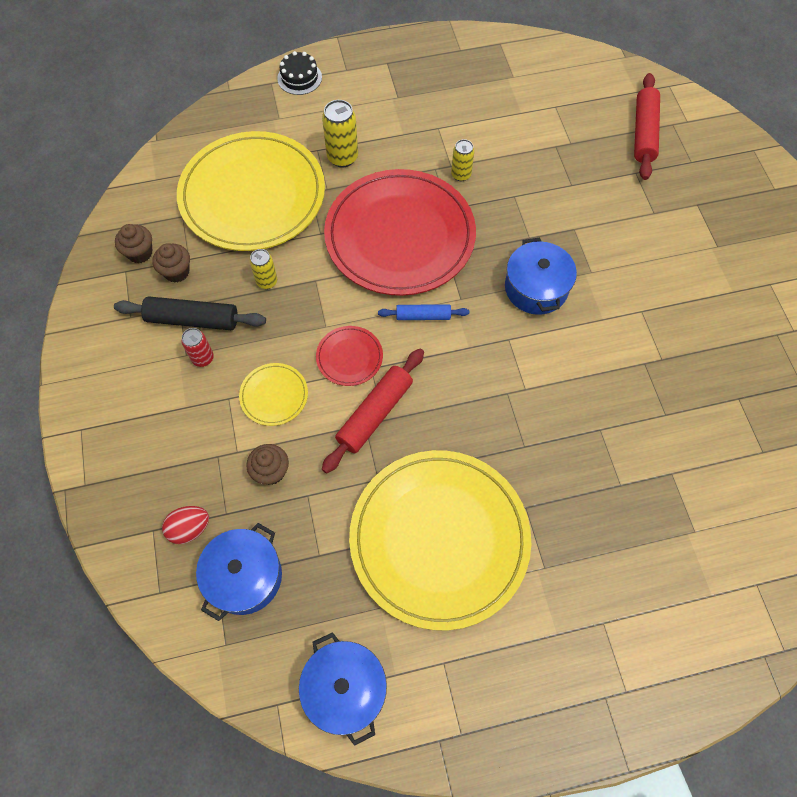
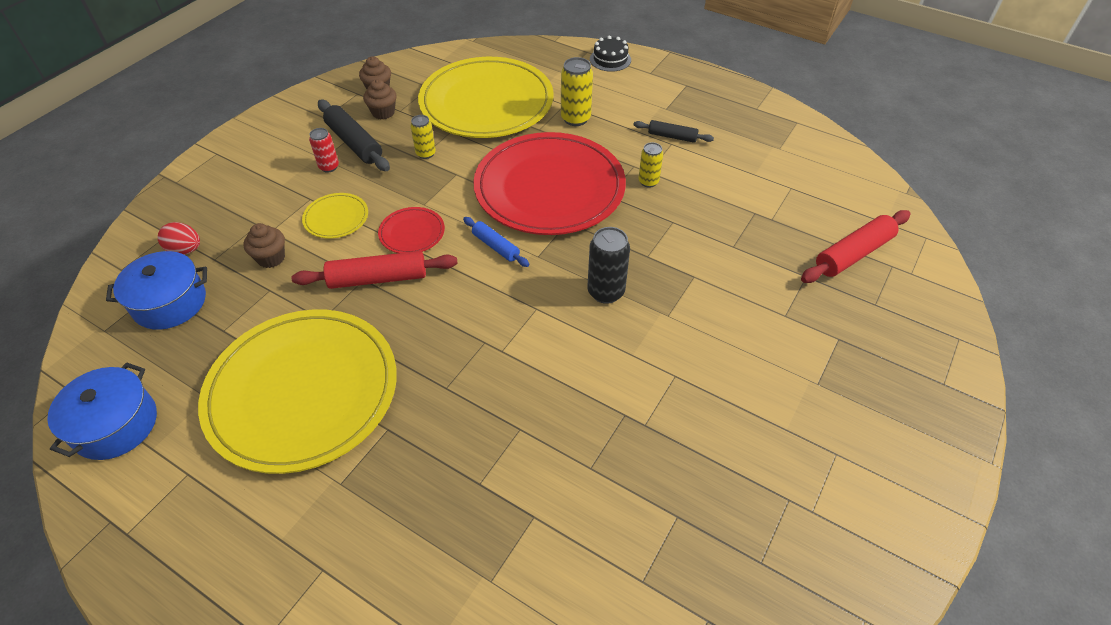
camera: 45 degrees right, 15 degrees down
blue pot [505,238,577,315] -> black can [587,227,630,304]
none -> black rolling pin [633,120,714,143]

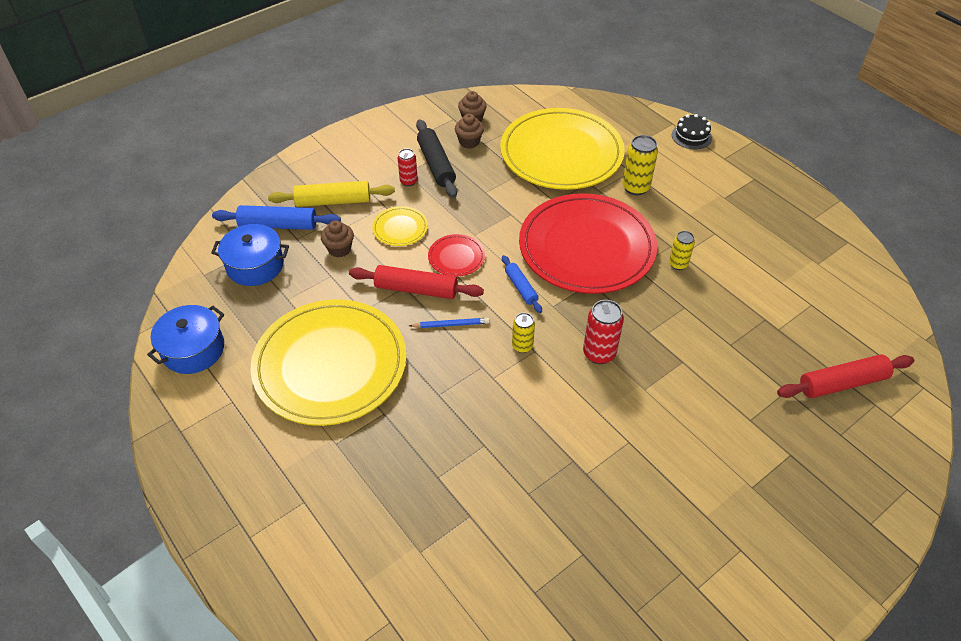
camera: 20 degrees right, 0 degrees up
red egg [158,222,200,254] -> blue rolling pin [212,205,341,230]
yellow can [410,115,436,159] -> yellow can moved to [512,313,535,353]
black can [587,227,630,304] -> red can [583,300,624,364]
black rolling pin [633,120,714,143] -> none
none -> yellow rolling pin [268,181,395,207]
none -> blue pencil [409,318,489,328]

